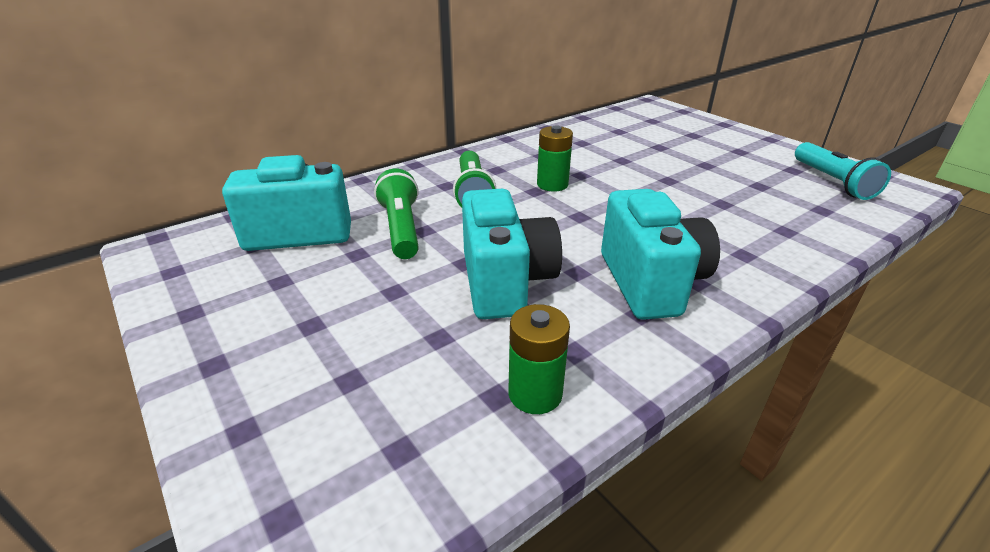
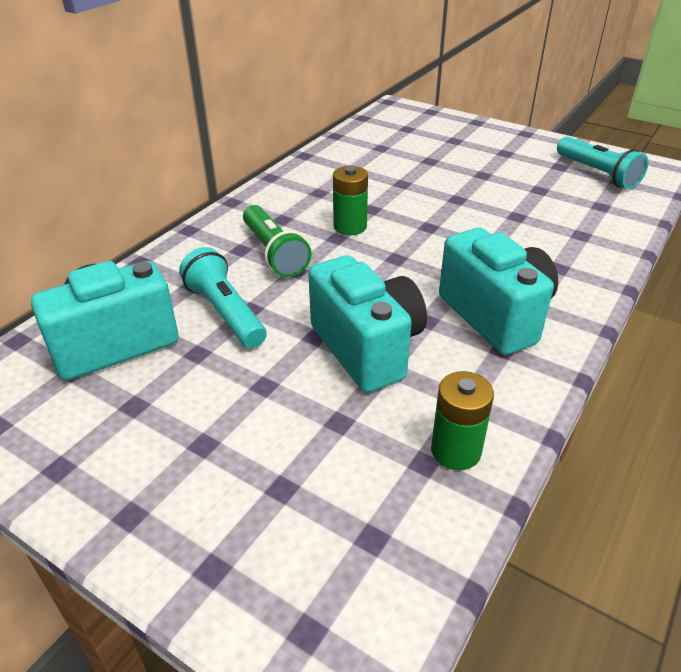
camera: 20 degrees left, 5 degrees up
green flashlight [374,169,419,259] -> turquoise flashlight [179,247,266,348]

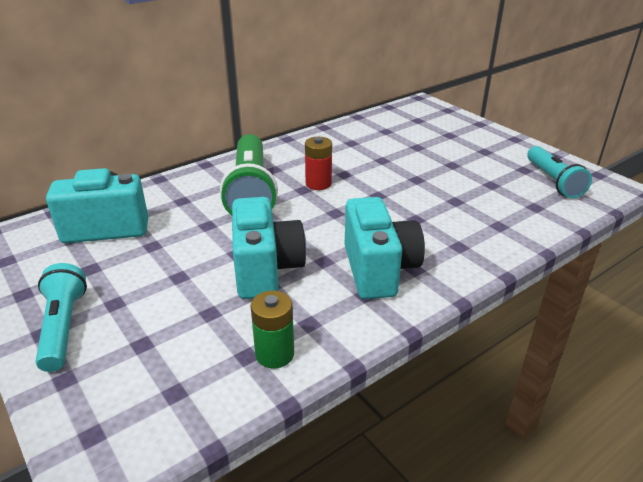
camera: 20 degrees right, 5 degrees down
turquoise flashlight [179,247,266,348] -> turquoise flashlight moved to [35,263,87,372]
green flashlight [243,205,311,277] -> green flashlight [220,134,278,215], size x1.57
green battery [333,166,368,235] -> red battery [305,137,332,190]

